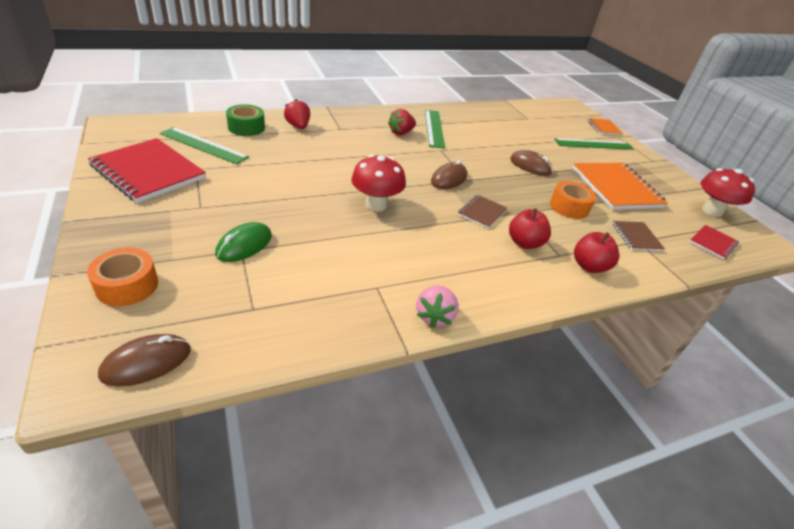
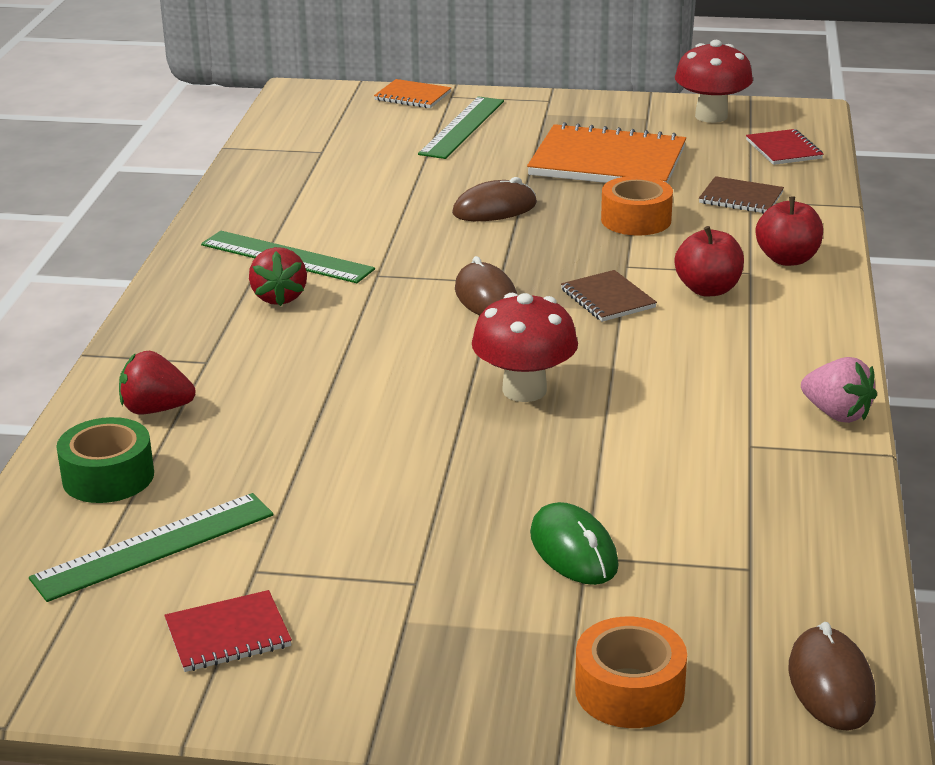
camera: 55 degrees left, 10 degrees down
red notebook [88,138,206,203] -> red notebook [164,590,292,672], size x0.49

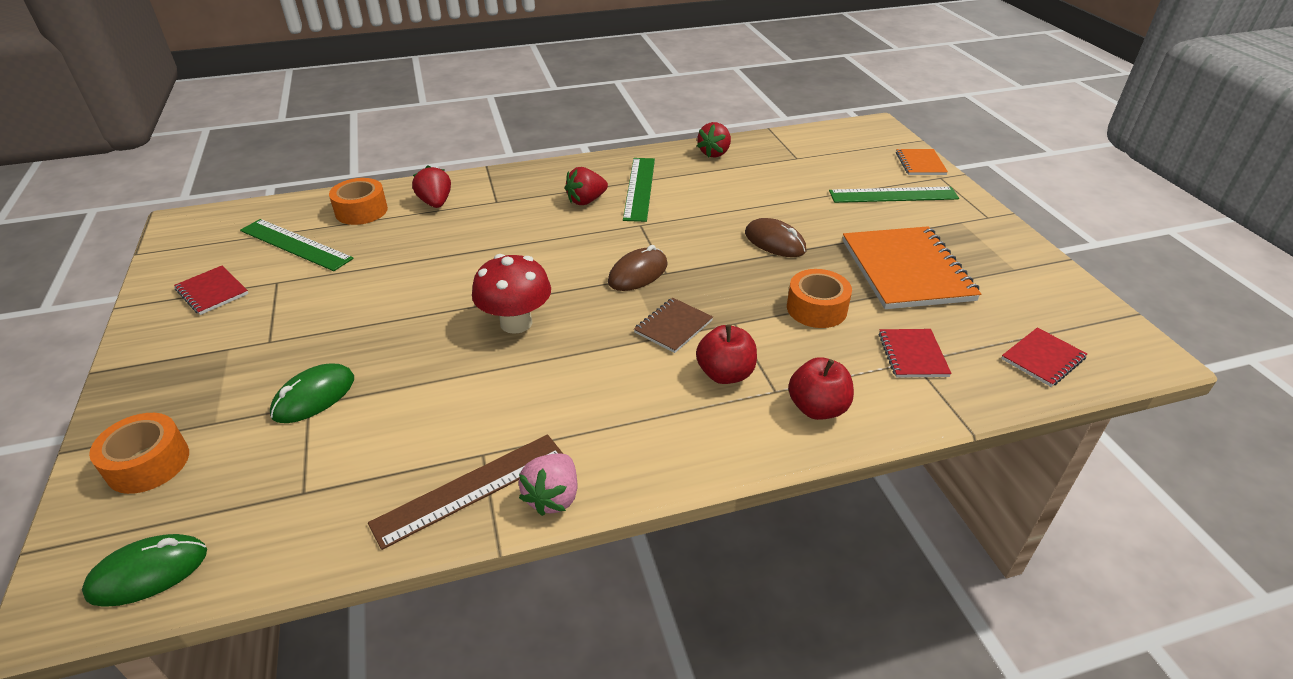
camera: 65 degrees right, 10 degrees up
green tape [56,417,154,503] -> orange tape [329,178,388,225]
red mushroom [675,40,753,123] -> none
brown notebook [699,176,784,214] -> red notebook [879,329,952,378]
brown mouse [789,622,876,731] -> green mouse [82,534,207,607]
none -> brown ruler [368,434,563,550]
none -> red strawberry [697,122,731,158]

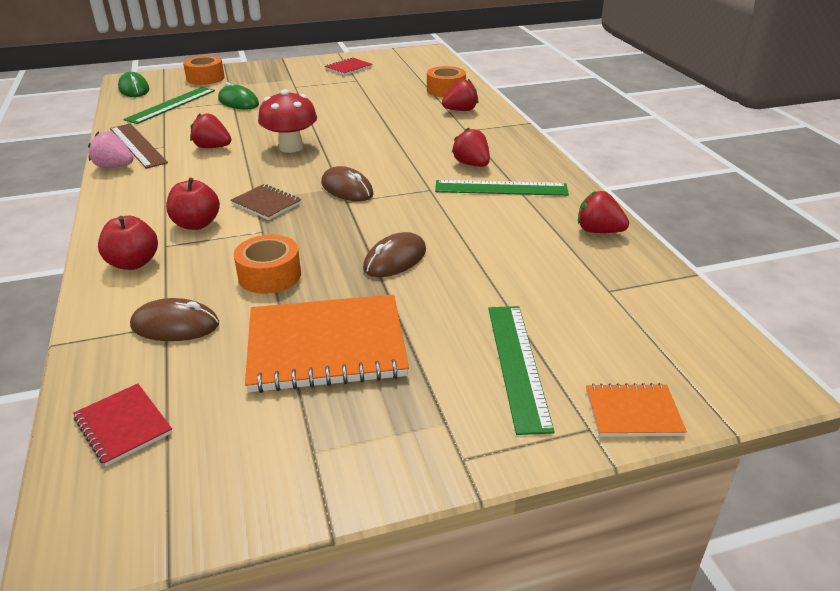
camera: 90 degrees right, 5 degrees down
green ruler [240,219,354,271] -> green ruler moved to [123,87,215,124]
red notebook [879,329,952,378] -> brown mouse [130,298,219,341]
none -> red strawberry [190,114,231,148]

